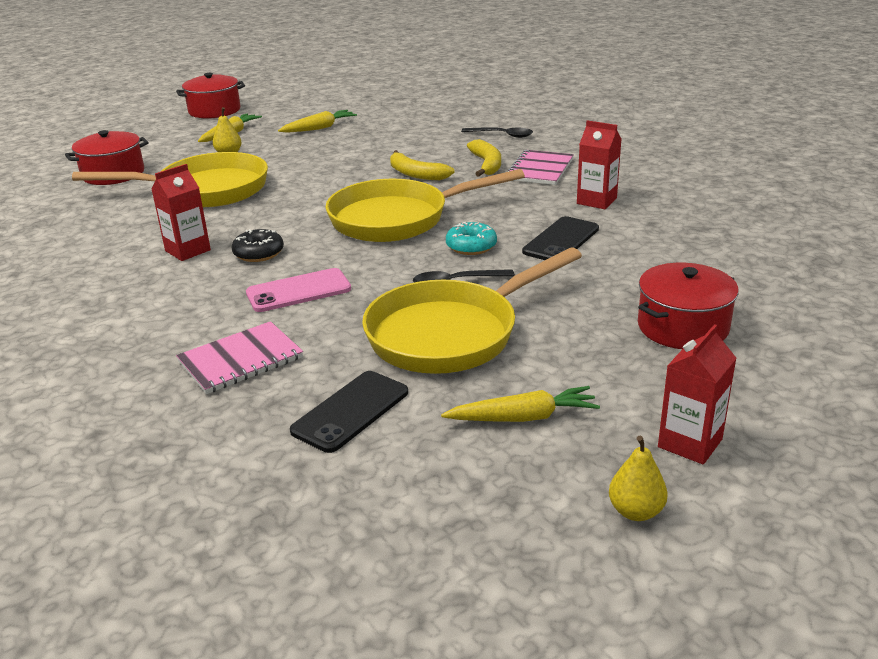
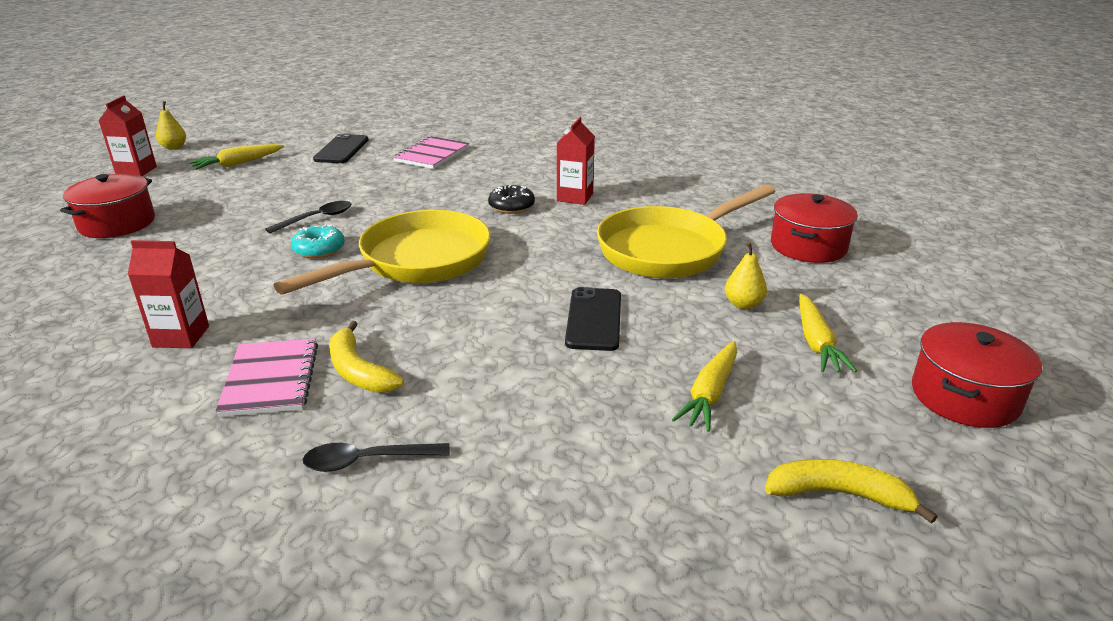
camera: 150 degrees right, 0 degrees up
pink phone [246,268,351,312] -> none
yellow pan [362,248,582,374] -> none
yellow banana [390,150,454,180] -> yellow banana moved to [765,459,938,524]
black phone [522,216,599,260] -> black phone moved to [565,287,621,351]

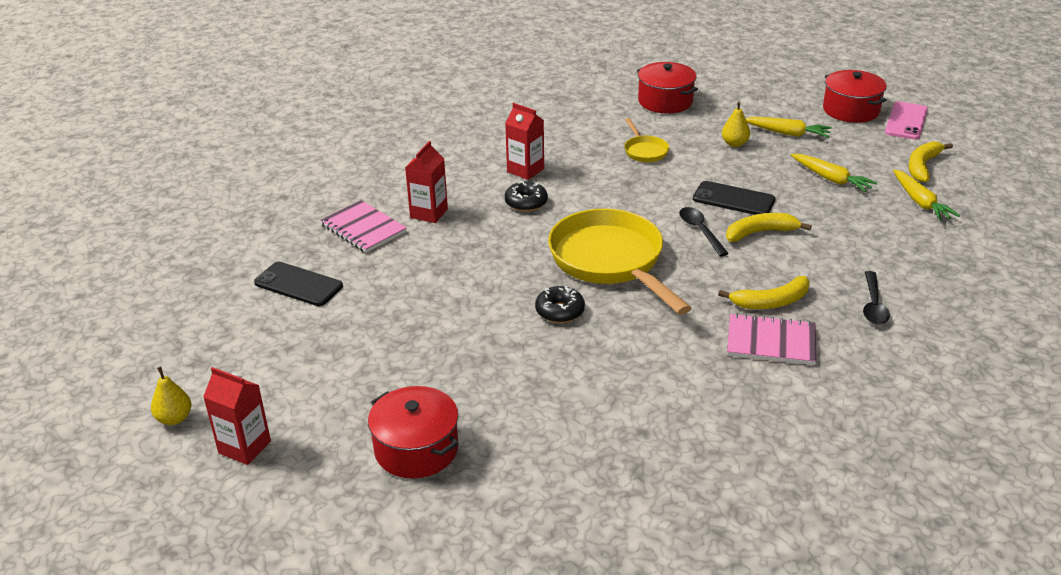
camera: 70 degrees left, 5 degrees up
red carton [128,240,209,348] -> red carton moved to [405,141,448,223]
yellow carrot [189,144,284,170] -> yellow carrot moved to [893,169,960,221]
black spoon [265,201,351,233] -> black spoon moved to [679,207,729,256]
turquoise donut [291,224,345,258] -> black donut [535,286,585,323]
yellow pan [597,184,776,278] -> yellow pan [624,118,669,162], size x0.45
none -> yellow banana [726,213,812,242]
none -> pink phone [885,101,928,140]

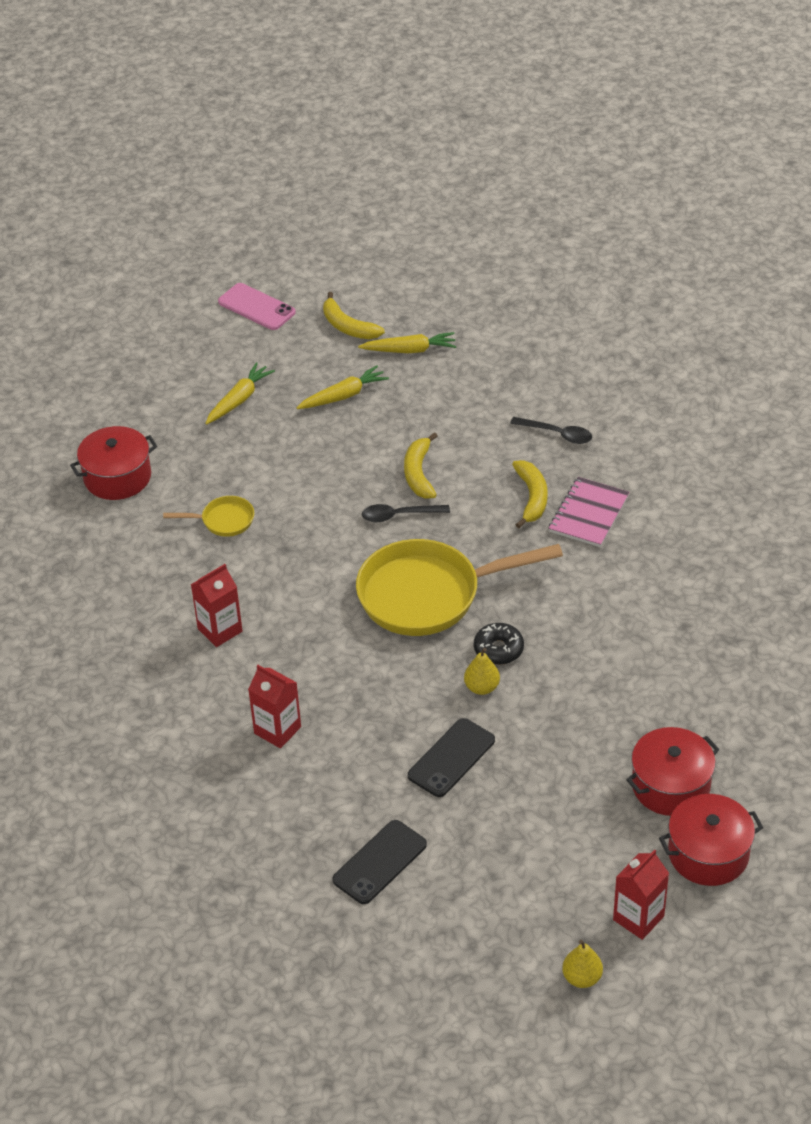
camera: 75 degrees left, 10 degrees up
pink notebook [320,200,407,253] -> none
black donut [505,181,548,212] -> none
black phone [693,181,775,215] -> black phone moved to [408,718,495,797]
yellow pear [722,102,750,147] -> yellow pear moved to [464,648,500,695]
red pot [823,70,887,123] -> red pot moved to [659,794,763,886]

